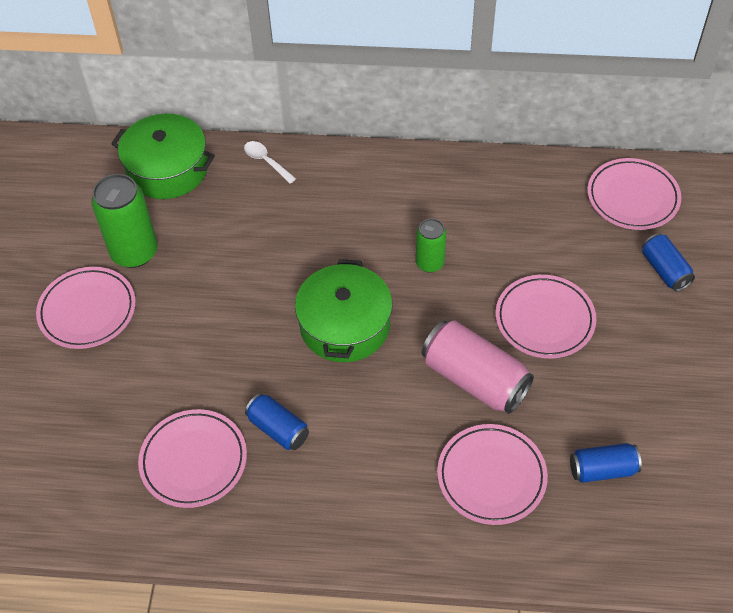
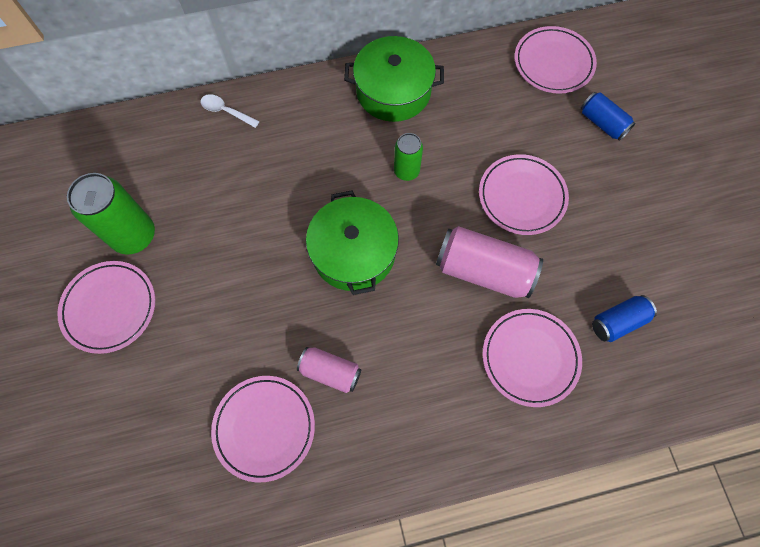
camera: 20 degrees left, 15 degrees up
green pot [111,114,215,199] -> green pot moved to [344,36,444,122]
blue can [245,393,309,450] -> pink can [297,347,361,393]

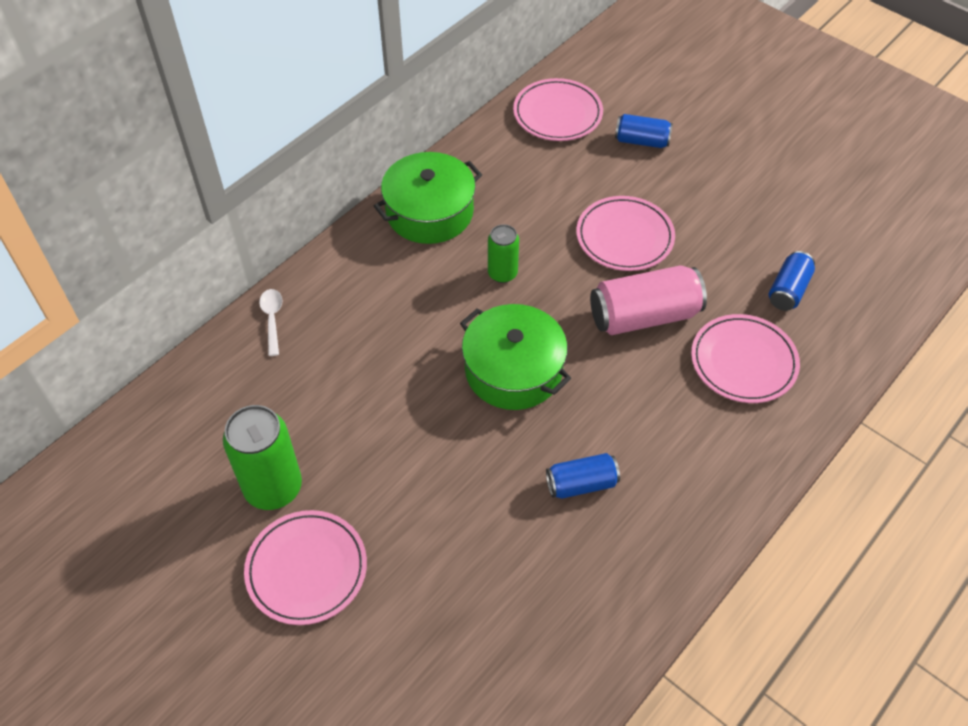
camera: 35 degrees left, 15 degrees down
white spoon [200,94,260,128] -> white spoon turned 90 degrees clockwise [259,289,283,356]
pink plate [211,376,315,483] -> none
pink can [297,347,361,393] -> blue can [546,453,620,499]

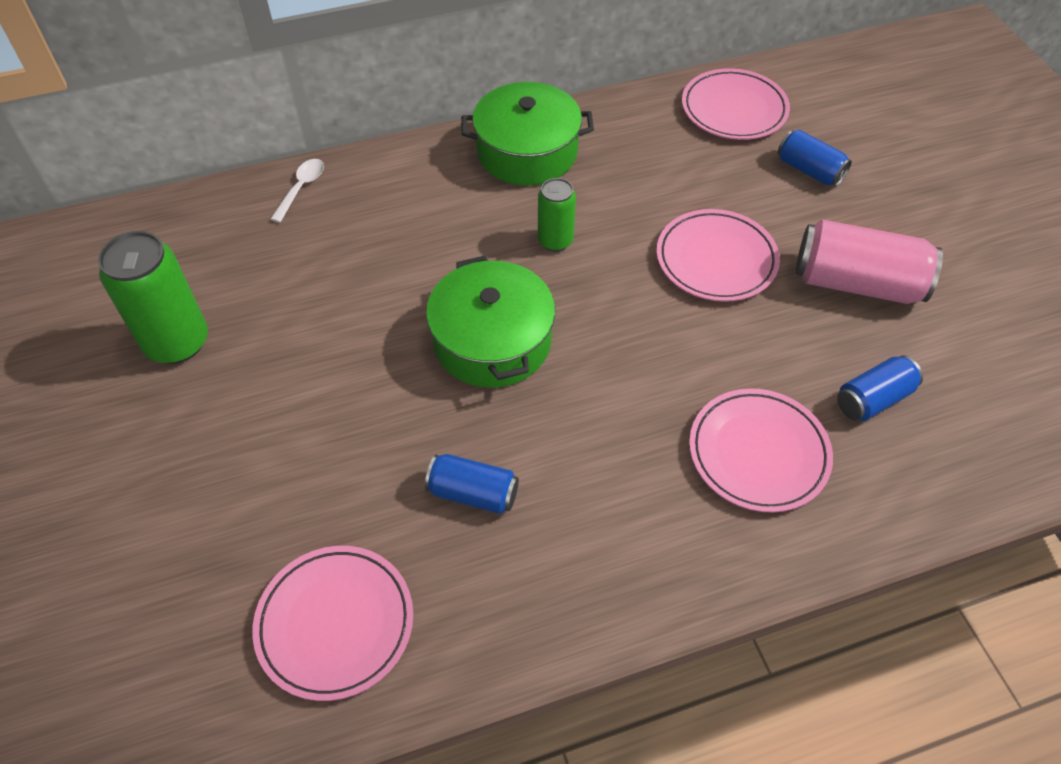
camera: 30 degrees right, 0 degrees up
pink plate [244,510,367,625] -> pink plate moved to [252,546,413,701]
pink can [590,265,707,335] -> pink can moved to [796,220,943,304]

